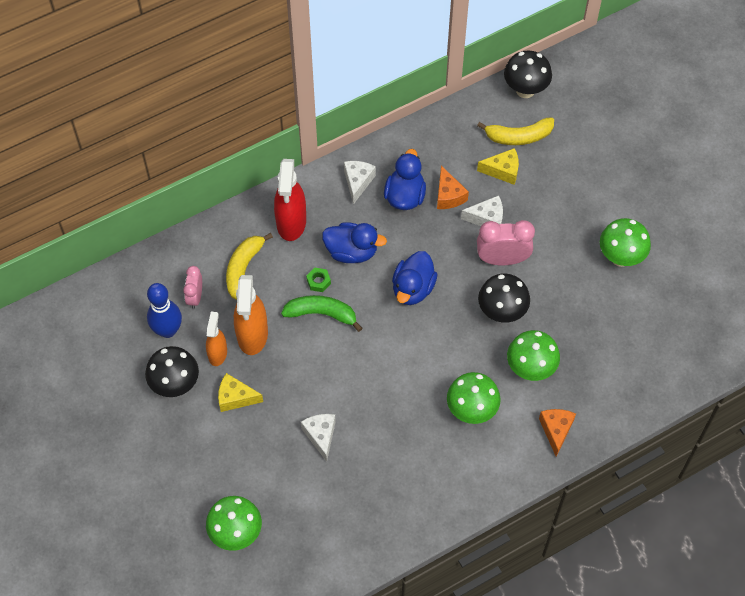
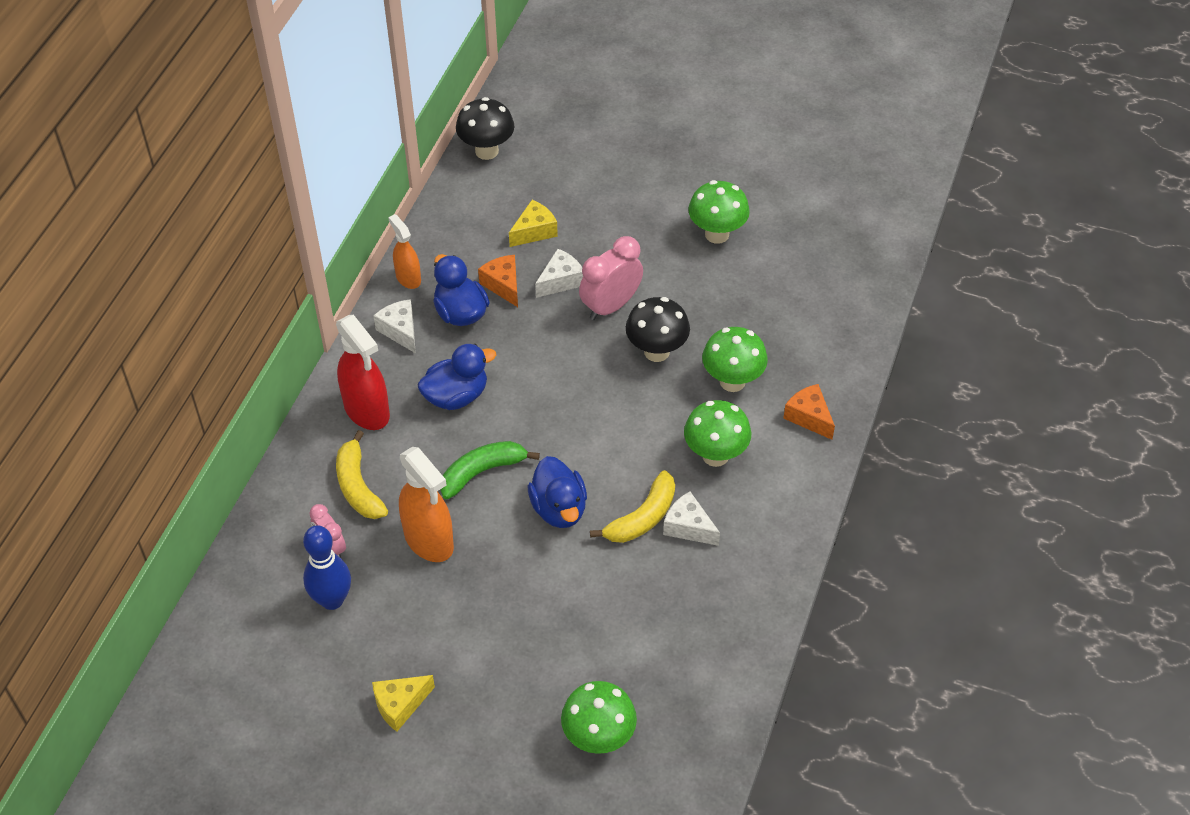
camera: 40 degrees left, 10 degrees down
black mushroom [145,346,199,397] -> none
orange spray bottle [206,312,227,366] -> orange spray bottle moved to [388,214,421,289]
yellow cheese [218,373,263,412] -> yellow cheese moved to [372,675,435,732]
white cheese [301,414,336,462] -> white cheese moved to [663,492,720,546]
green nut [306,267,331,292] -> none
blue duck [392,251,437,305] -> blue duck moved to [528,456,587,528]
orange cheese [437,166,469,209] -> orange cheese turned 150 degrees counterclockwise [478,255,518,307]
yellow banana [477,117,554,145] -> yellow banana moved to [590,470,675,543]

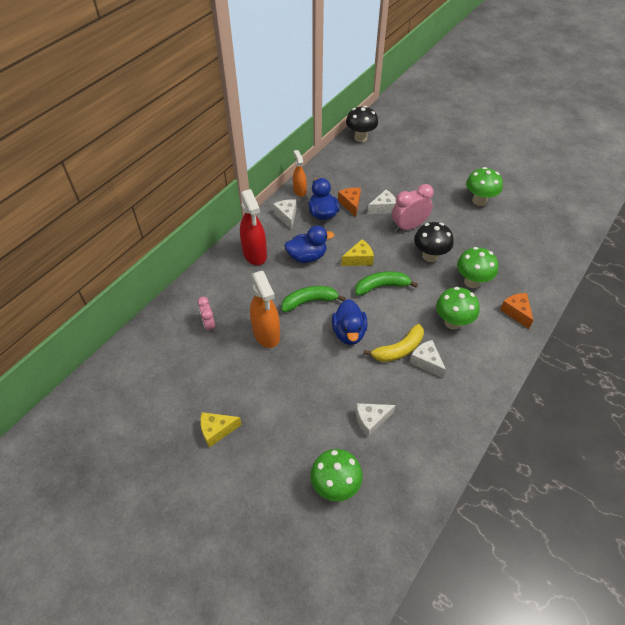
camera: 15 degrees right, 0 degrees up
blue bowling pin [303,525,351,610] -> none
yellow banana [336,430,388,519] -> none
yellow cheese [509,200,558,247] -> yellow cheese moved to [341,239,374,266]
none -> green banana [355,271,418,295]
none -> white cheese [356,403,396,437]

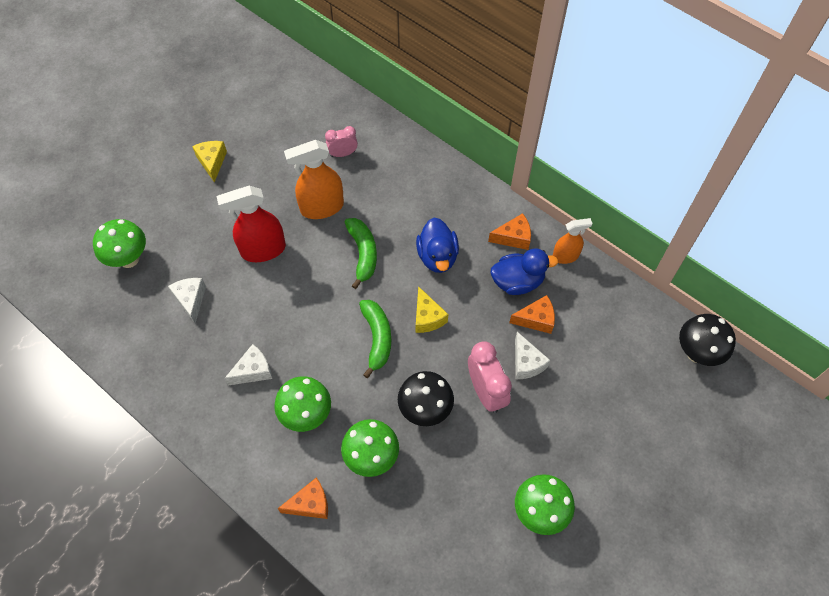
camera: 95 degrees right, 10 degrees up
red spray bottle [240,189,267,265] -> red spray bottle moved to [217,186,286,262]
white cheese [273,199,297,230] -> orange cheese [488,213,531,250]
blue duck [332,299,368,345] -> none
yellow banana [363,324,424,362] -> none

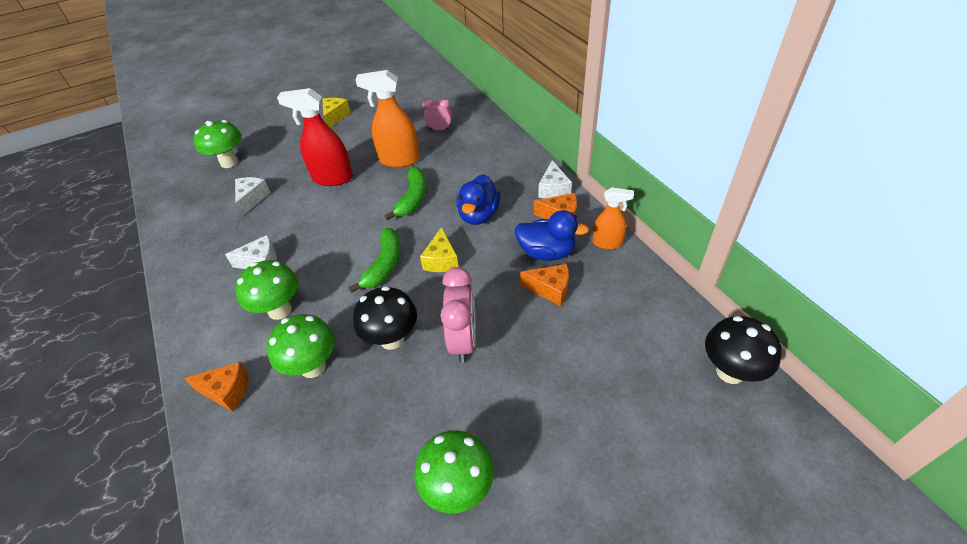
camera: 25 degrees right, 15 degrees down
white cheese [515,332,550,379] -> white cheese moved to [538,160,572,199]

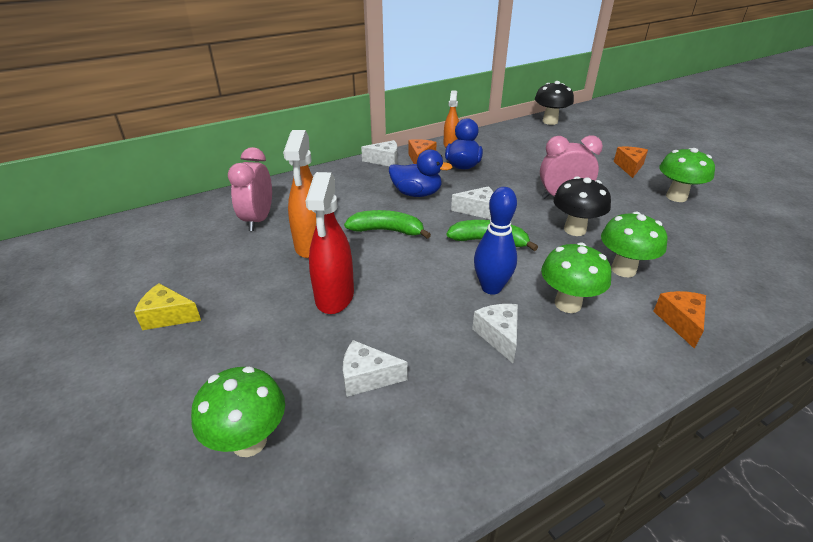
camera: 95 degrees left, 10 degrees down
yellow cheese [420,227,458,272] -> white cheese [451,186,494,219]
pink clock [422,98,452,130] -> pink clock [228,147,272,231], size x1.66
orange cheese [520,264,569,306] -> orange cheese moved to [614,147,648,178]
none -> blue bowling pin [474,187,517,295]

